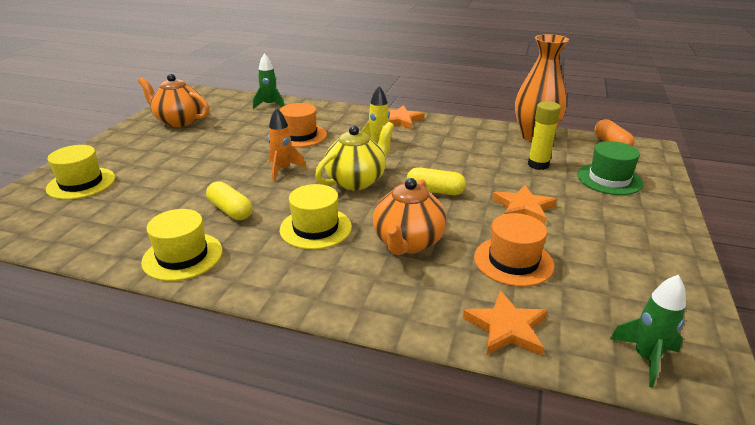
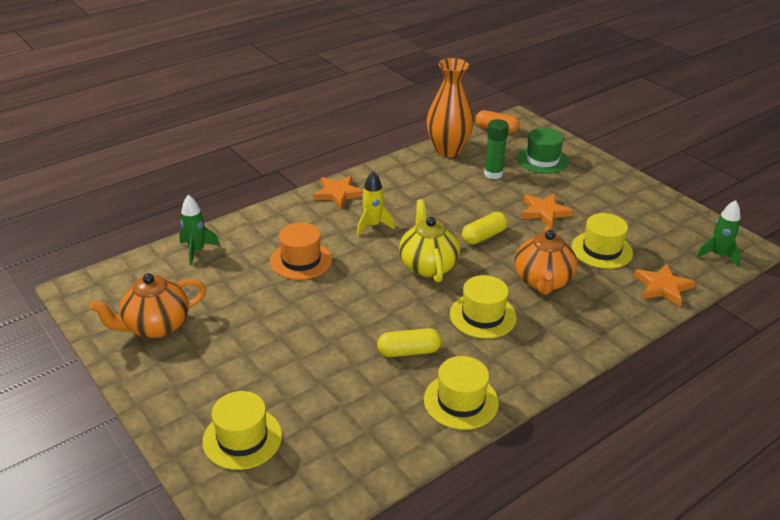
camera: 55 degrees left, 5 degrees up
orange rocket [268,108,306,181] -> none
orange teapot [373,178,447,255] -> orange teapot turned 45 degrees clockwise [514,225,577,295]
orange hat [474,213,554,287] -> yellow hat [572,213,633,269]
yellow glue stick [528,101,561,170] -> green glue stick [484,119,509,179]

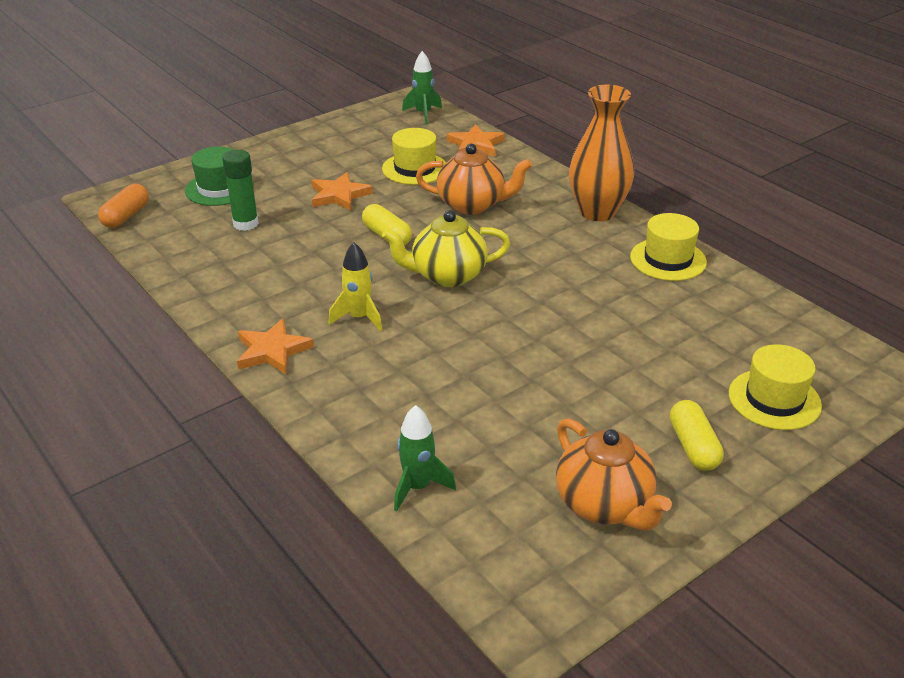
camera: 90 degrees left, 0 degrees up
orange hat [270,223,332,280] -> none
yellow capsule [377,328,442,357] -> yellow capsule moved to [670,400,724,471]
orange vase [427,58,474,157] -> orange vase moved to [569,85,635,221]
yellow hat [450,275,517,339] -> none

